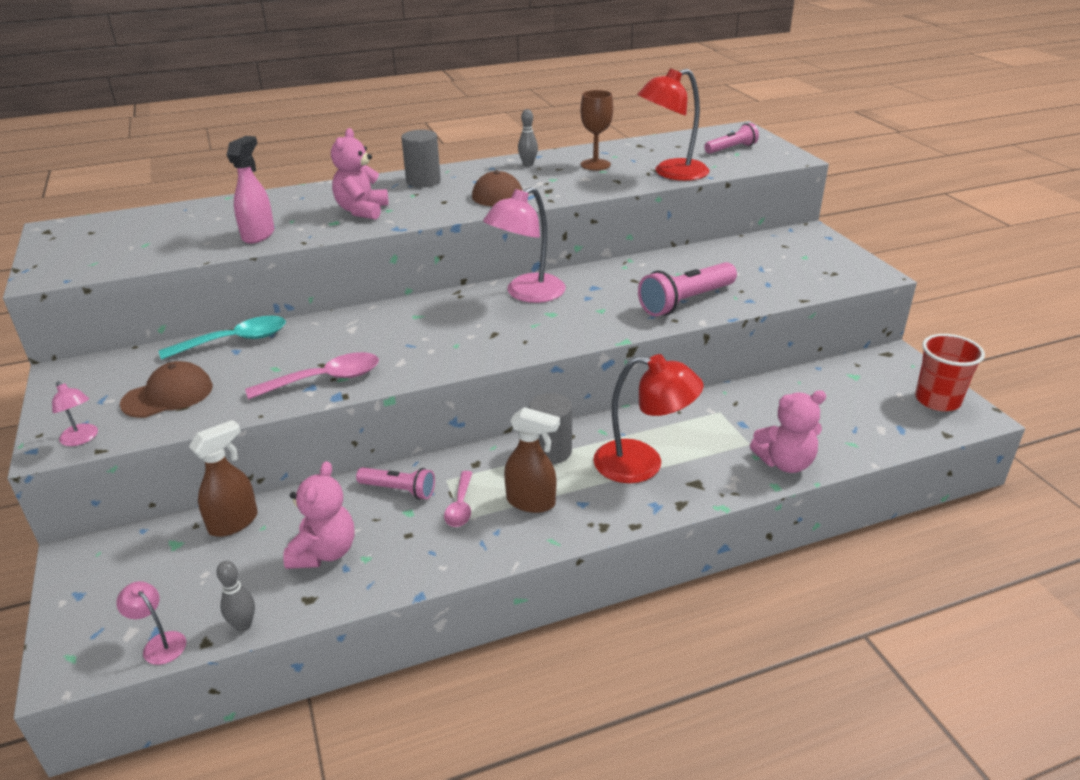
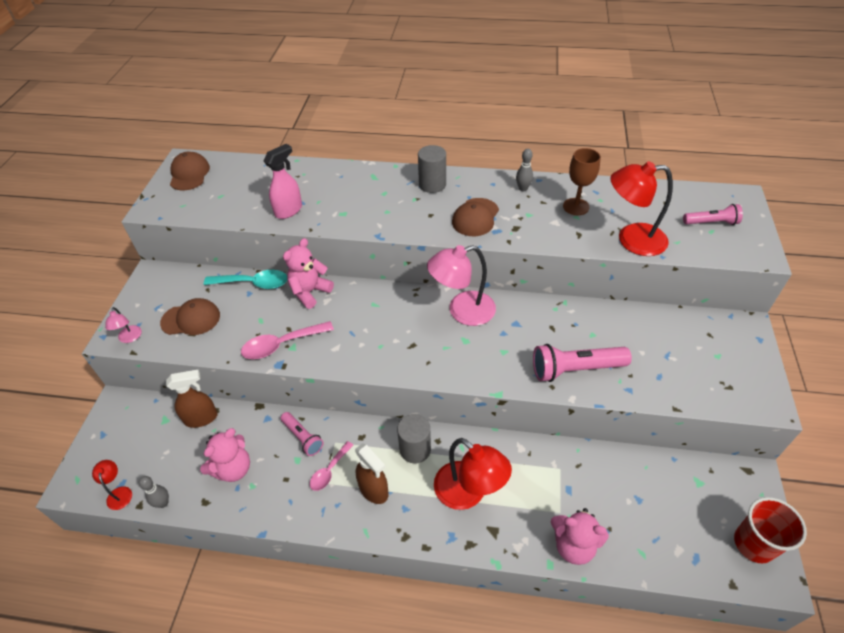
camera: 30 degrees right, 15 degrees up
pink lamp [116,581,186,665] -> red lamp [92,460,132,510]
pink spoon [245,352,379,400] -> pink spoon turned 150 degrees clockwise [241,321,334,359]
pink teddy bear [331,128,389,220] -> pink teddy bear moved to [283,238,334,309]
none -> brown cap [170,152,210,190]

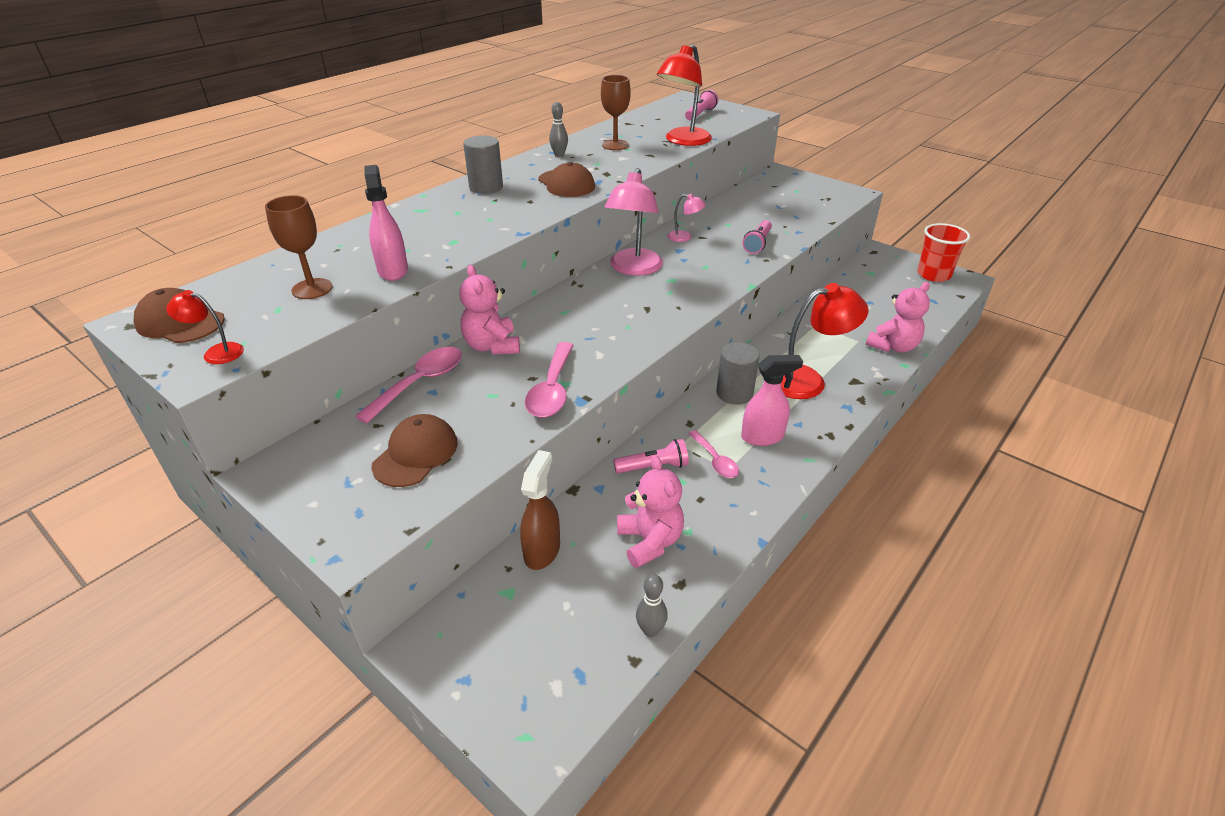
camera: 60 degrees left, 10 degrees down
red lamp [92,460,132,510] -> red lamp moved to [166,290,244,364]
pink lamp [105,307,142,343] -> pink lamp moved to [668,194,706,242]
turquoise spoon [204,270,287,289] -> pink spoon [355,347,462,424]
brown spray bottle [355,443,389,504] -> pink spray bottle [741,355,803,446]
pink flashlight [533,344,632,382] -> pink flashlight [743,220,772,254], size x0.60
none -> brown goblet [265,195,333,299]

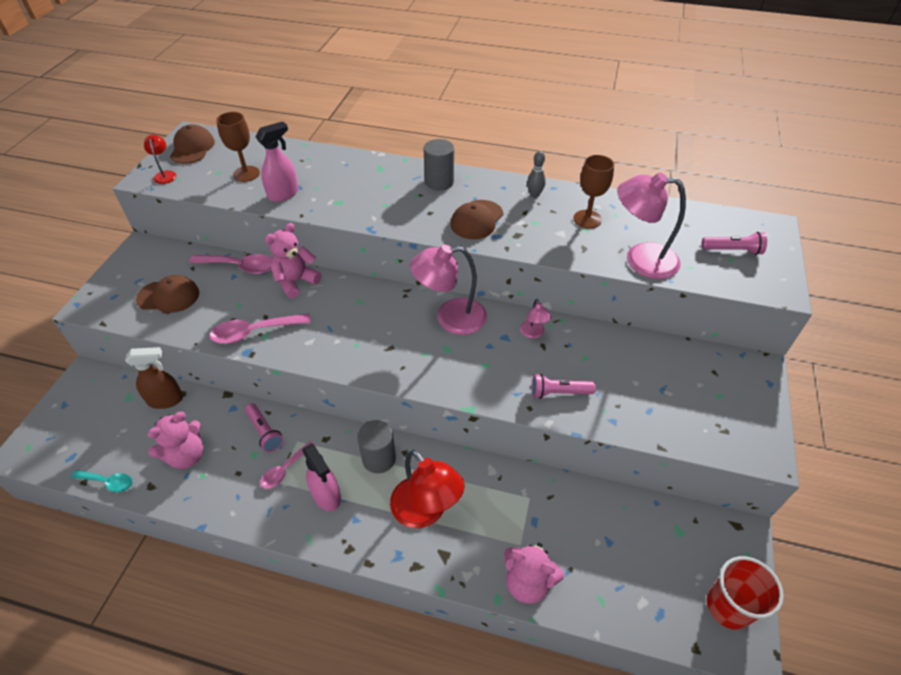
camera: 65 degrees right, 10 degrees up
grey bowling pin [636,574,668,637] -> turquoise spoon [71,470,133,492]
red lamp [657,44,712,146] -> pink lamp [617,172,686,279]

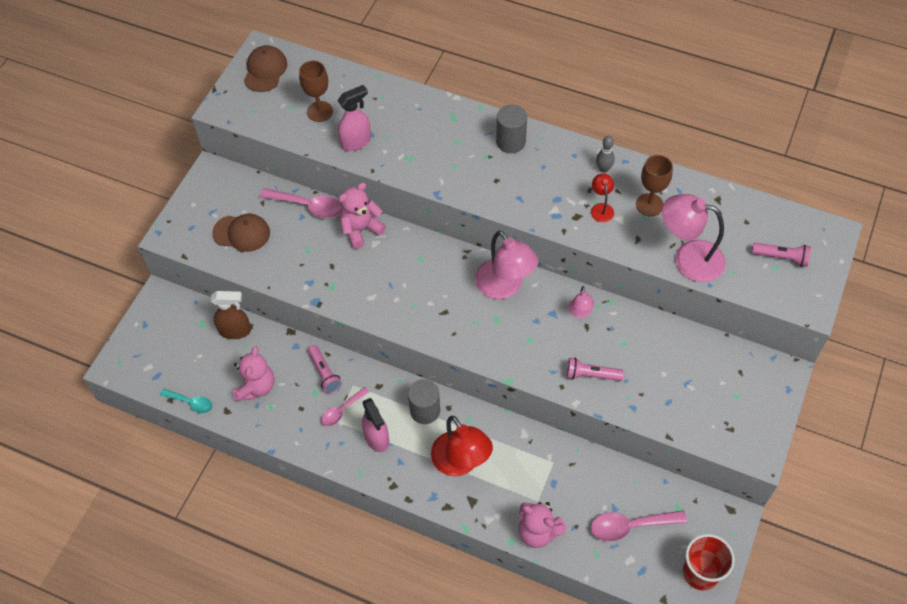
camera: 10 degrees right, 10 degrees up
red lamp [144,135,176,184] -> red lamp moved to [591,173,614,222]
pink teddy bear [147,412,203,469] -> pink teddy bear turned 45 degrees counterclockwise [233,346,275,401]
pink spoon [209,313,311,344] -> pink spoon moved to [590,510,687,542]
pink lamp [410,244,487,335] -> pink lamp turned 120 degrees counterclockwise [475,230,539,299]
brown cap [451,200,503,239] -> none

